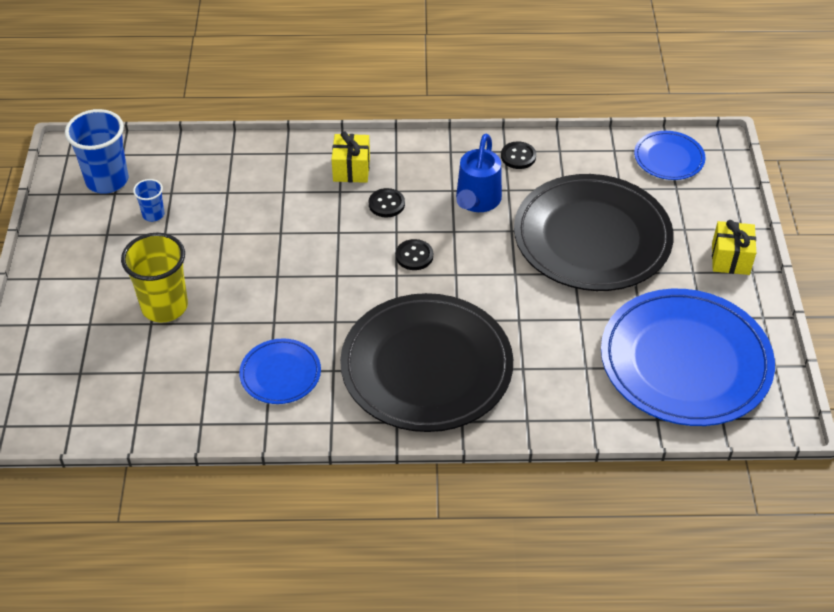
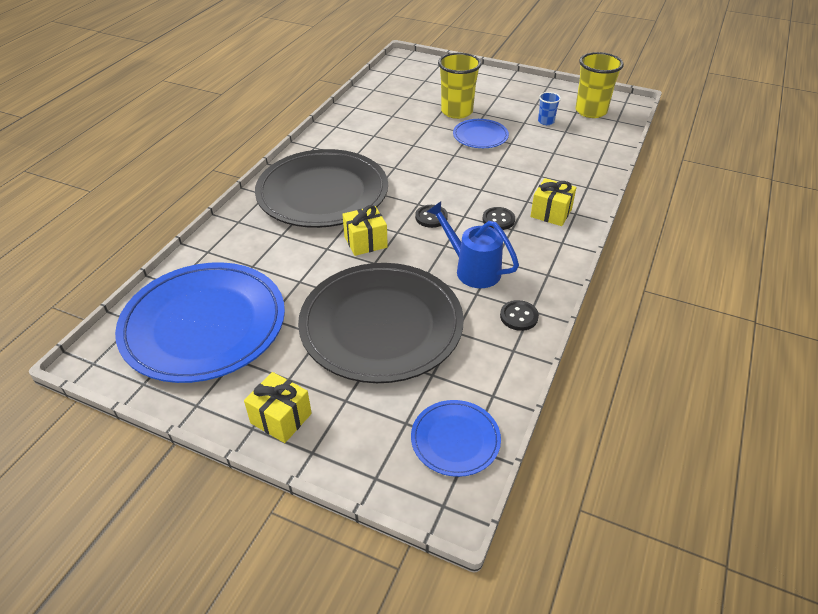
camera: 115 degrees right, 5 degrees down
blue cup [65,109,129,194] -> yellow cup [576,52,624,118]
blue plate [239,338,321,404] -> blue plate moved to [453,119,509,148]
none -> yellow gift [342,205,388,256]

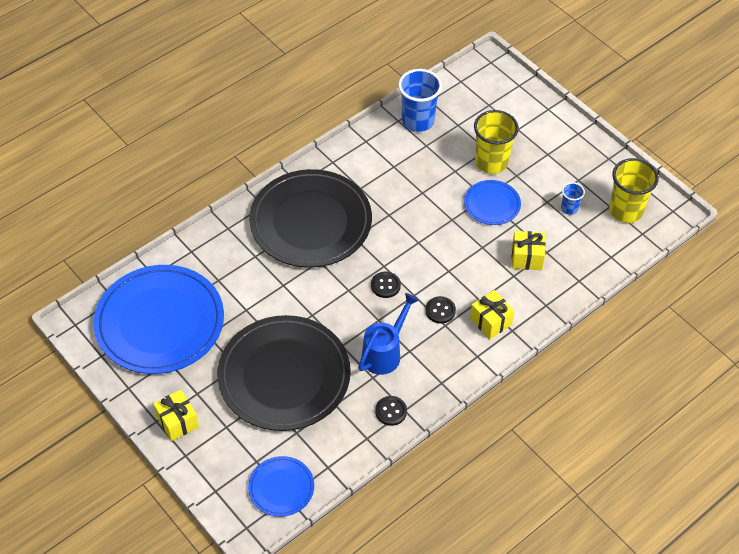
camera: 25 degrees right, 10 degrees up
yellow gift [342,205,388,256] -> yellow gift moved to [512,231,545,270]
blue watering can [427,201,519,288] -> blue watering can turned 60 degrees clockwise [358,293,419,375]
none -> blue cup [398,69,442,132]

